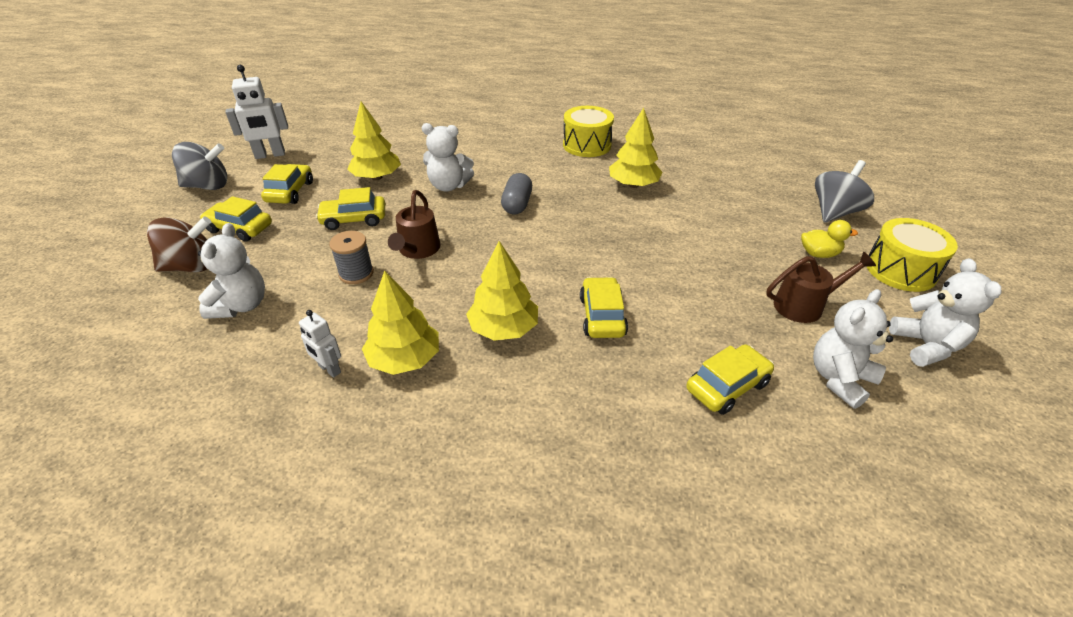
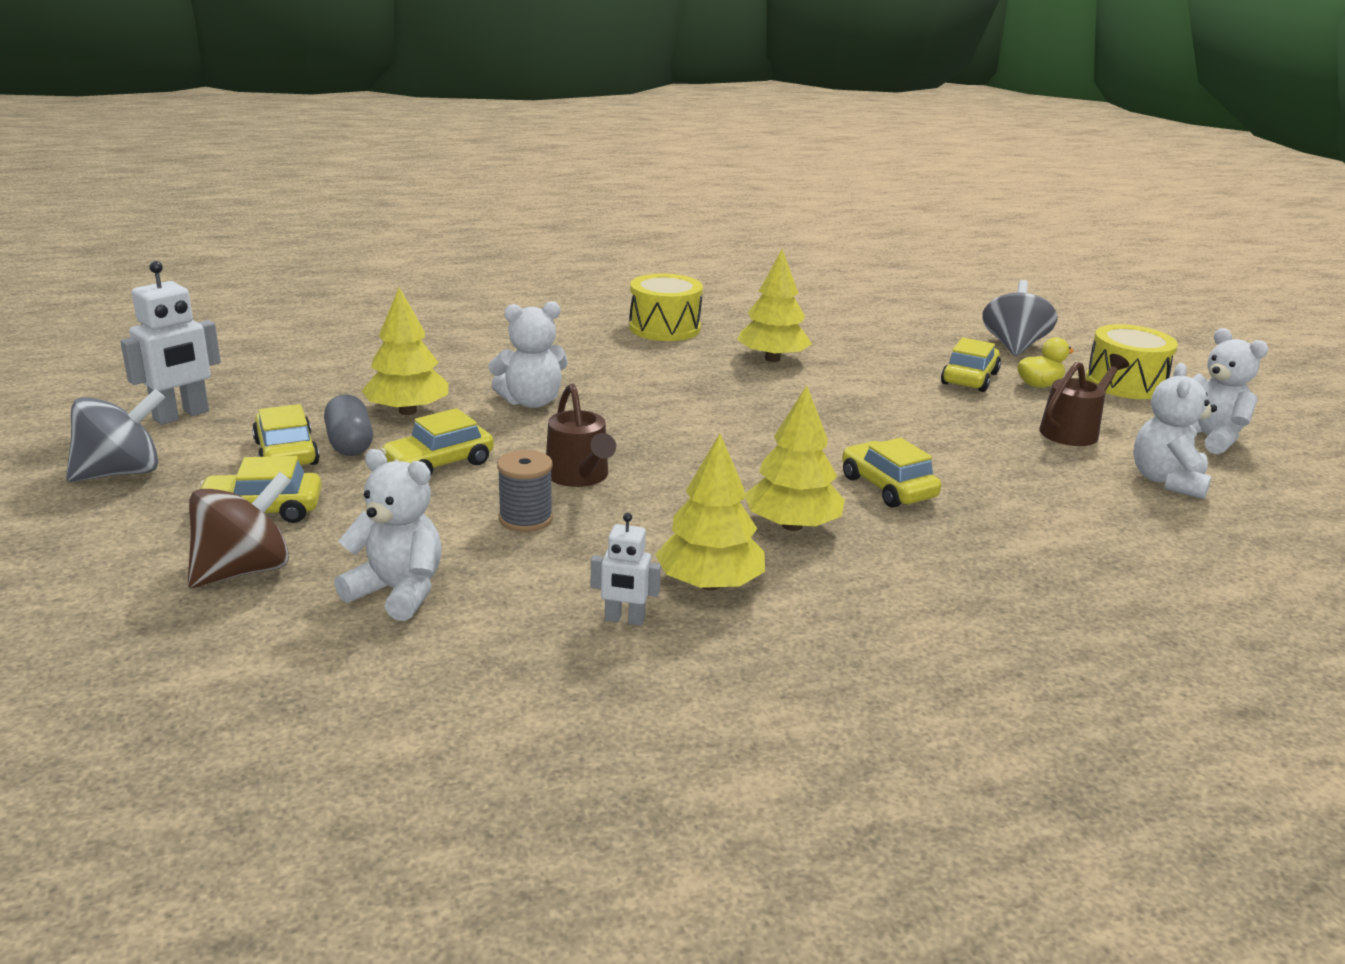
camera: 30 degrees left, 15 degrees down
white teddy bear [198,223,265,319] -> white teddy bear turned 45 degrees counterclockwise [334,449,442,621]
grey capsule [501,173,532,215] -> grey capsule moved to [324,394,373,456]
yellow car [686,344,774,415] -> yellow car moved to [941,337,1001,392]

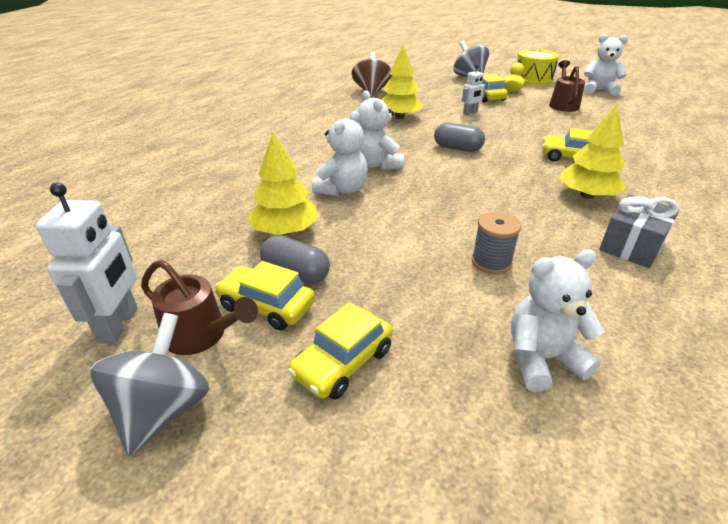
camera: 40 degrees left, 10 degrees up
brown spinning top [188,472,291,588] -> brown spinning top moved to [352,52,392,97]
yellow car [380,408,494,475] -> none
brown watering can [546,383,616,487] -> brown watering can moved to [141,260,258,355]
white robot [591,513,661,626] -> white robot moved to [462,65,486,115]
yellow drum [629,273,703,341] -> none
yellow tree [655,434,765,590] -> grey gift [599,194,679,268]
white teddy bear [1133,363,1217,499] -> white teddy bear moved to [358,90,404,170]
none -> grey capsule [434,122,485,152]

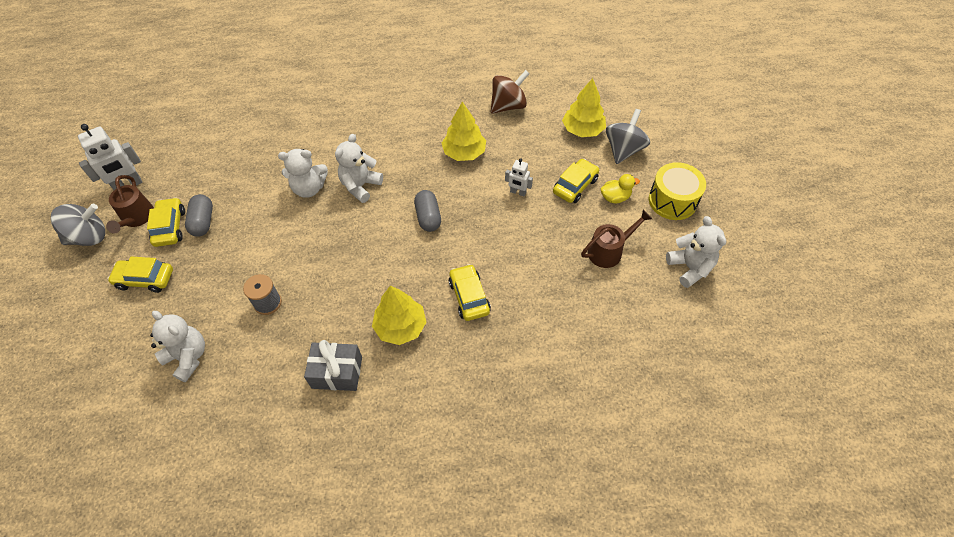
camera: 55 degrees right, 20 degrees up
yellow tree [247,132,318,235] -> yellow tree moved to [562,78,606,137]

